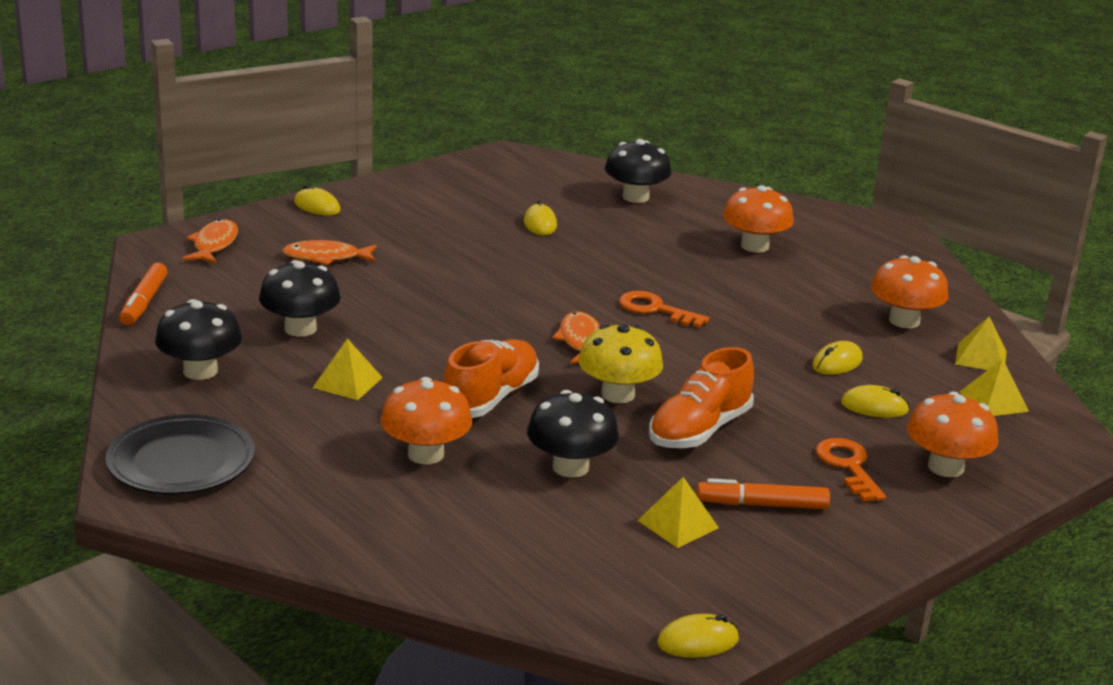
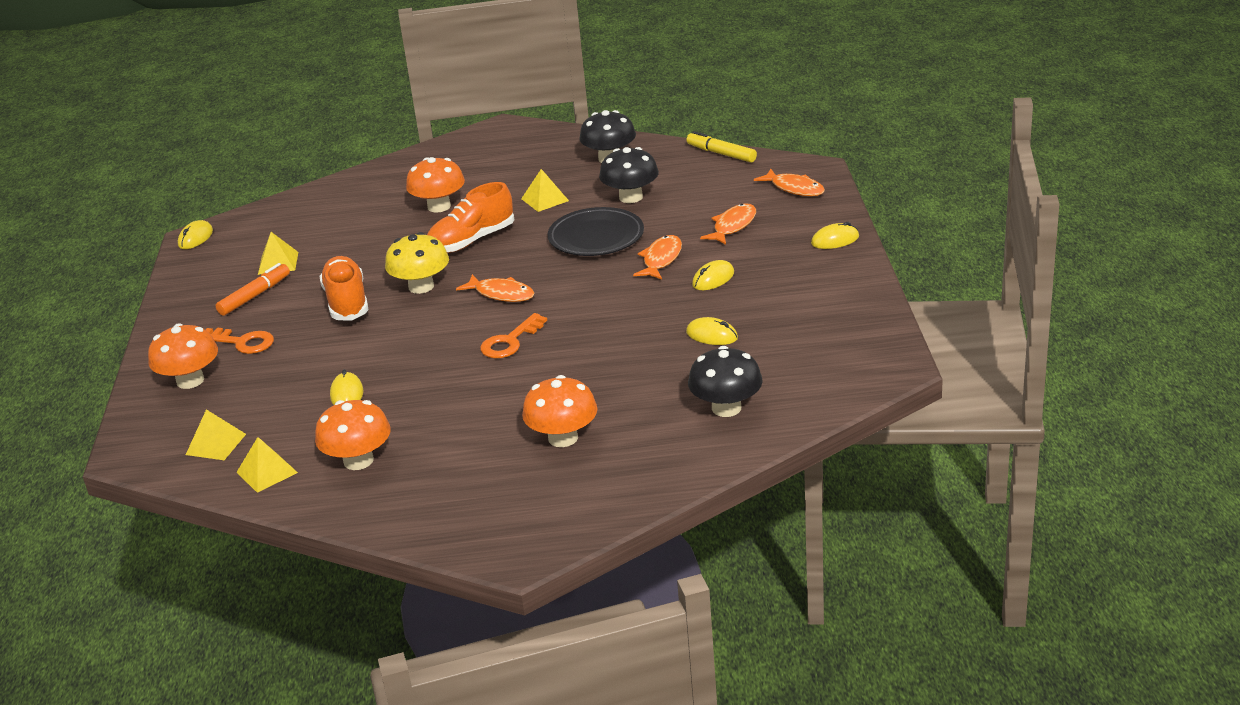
camera: 130 degrees right, 5 degrees up
black plate [106,414,255,495] -> black plate moved to [548,207,644,256]
orange marker [119,263,168,325] -> yellow marker [686,131,757,163]
orange shoe [443,339,539,418] -> orange shoe turned 75 degrees clockwise [427,182,514,253]
black mushroom [527,390,619,478] -> none
orange key [619,291,709,328] -> orange key turned 150 degrees clockwise [480,313,547,358]
yellow mouse [841,385,910,418] -> yellow mouse moved to [692,260,734,290]
none -> orange fish [633,235,682,279]

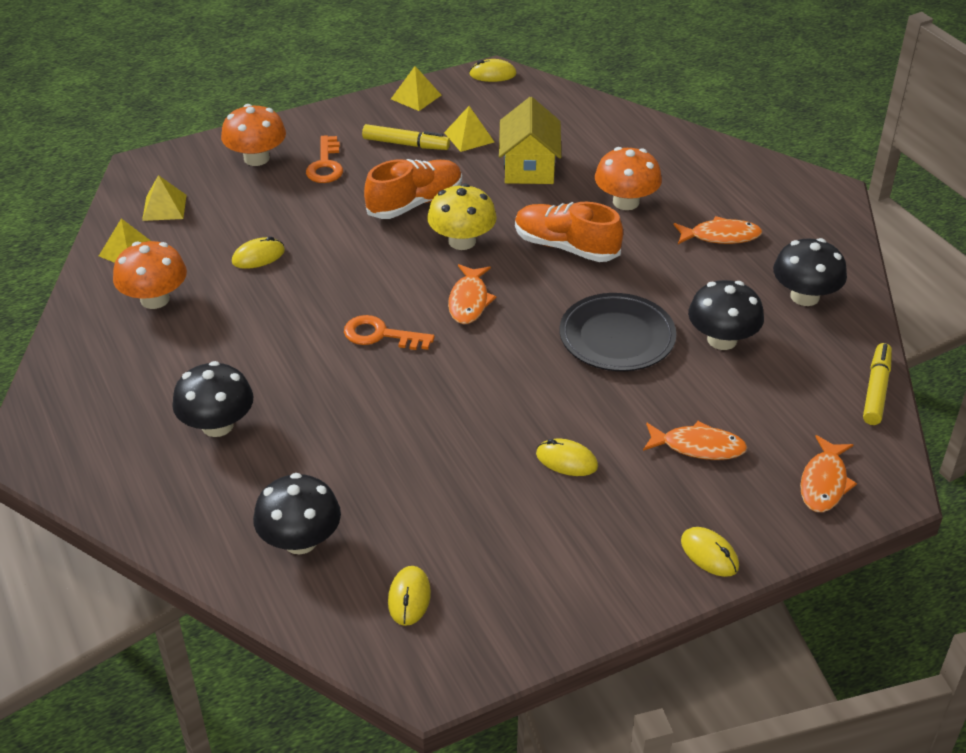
camera: 65 degrees right, 10 degrees up
orange marker [215,263,290,316] -> yellow marker [362,124,450,150]
yellow pyramid [521,169,569,212] -> yellow pyramid moved to [391,66,441,111]
orange mushroom [522,375,597,447] -> black mushroom [172,361,253,437]
orange fish [633,235,682,279] -> orange fish moved to [674,216,762,244]
yellow mouse [686,317,738,345] -> yellow mouse moved to [388,566,431,626]
none -> yellow house [499,97,561,184]

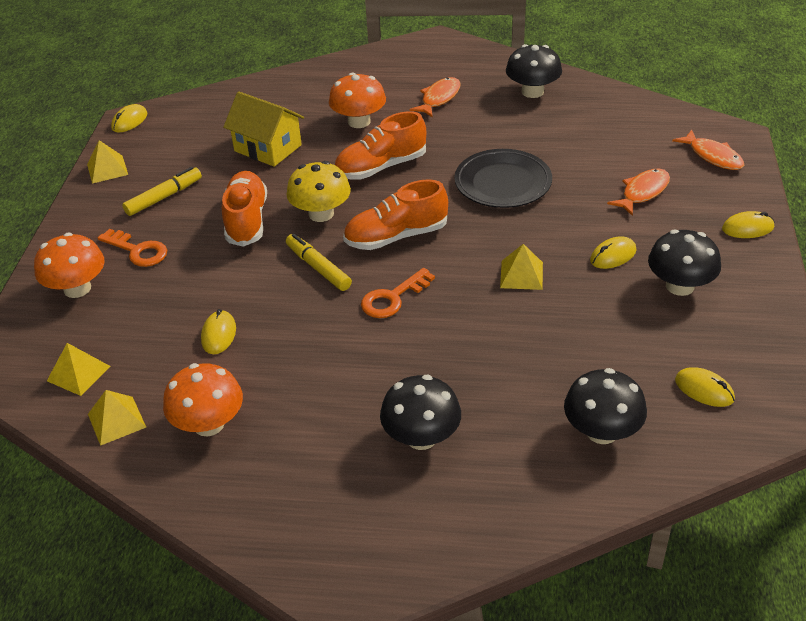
camera: 55 degrees left, 0 degrees up
yellow pyramid [444,106,494,152] -> yellow pyramid moved to [500,244,543,290]
orange fish [448,264,496,324] -> orange shoe [343,179,448,250]
black mushroom [688,280,764,350] -> black mushroom moved to [648,229,721,296]
yellow marker [863,343,892,425] -> yellow marker moved to [286,234,352,291]

